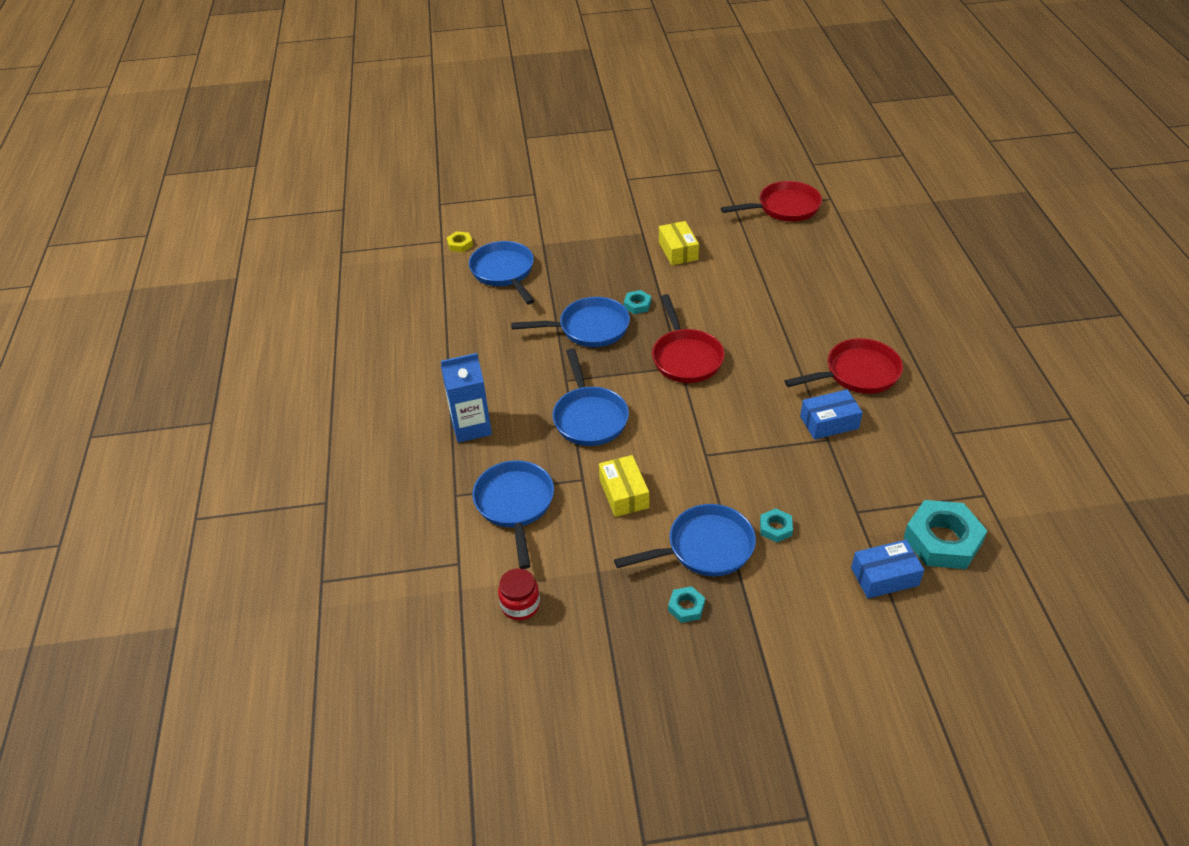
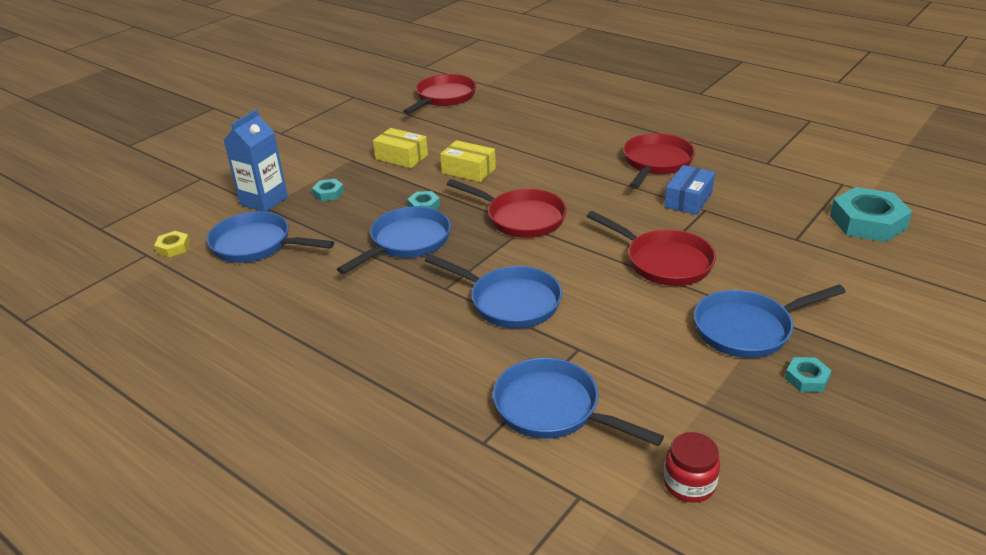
camera: 45 degrees left, 10 degrees down
blue carton [441,353,492,443] -> blue carton moved to [224,109,288,212]
yellow box [599,455,649,517] -> yellow box moved to [440,140,496,182]
blue pan [614,504,756,576] -> blue pan turned 135 degrees counterclockwise [694,285,846,358]
turquoise nut [760,508,793,543] -> turquoise nut moved to [312,179,344,201]
blue box [851,540,924,598] -> none
none -> red pan [587,211,716,286]

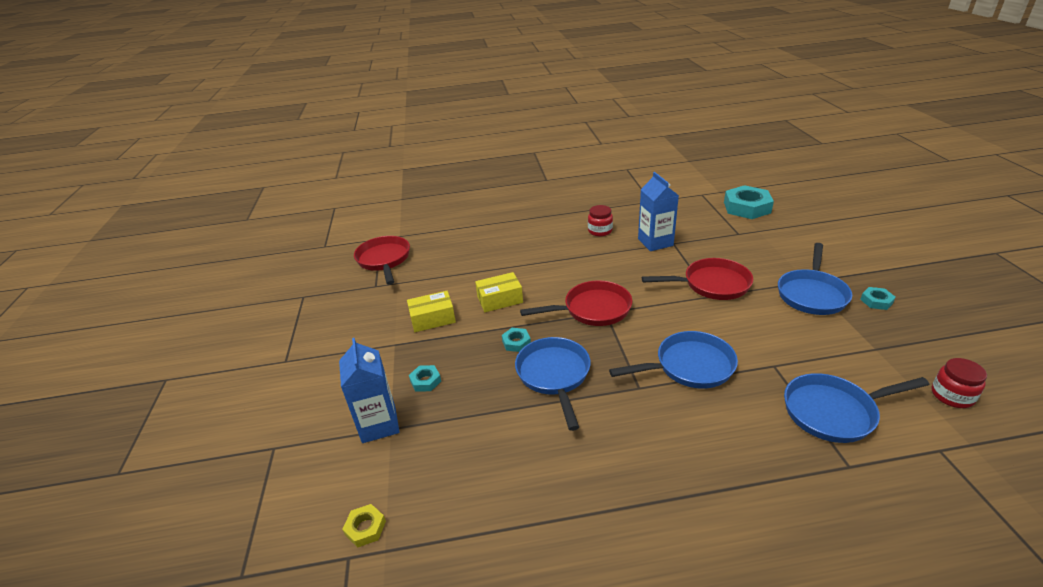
camera: 45 degrees left, 0 degrees up
blue pan [207,211,334,263] -> none
red pan [623,133,695,189] -> red jar [588,205,613,236]
blue box [664,165,715,215] -> blue carton [638,172,679,251]

